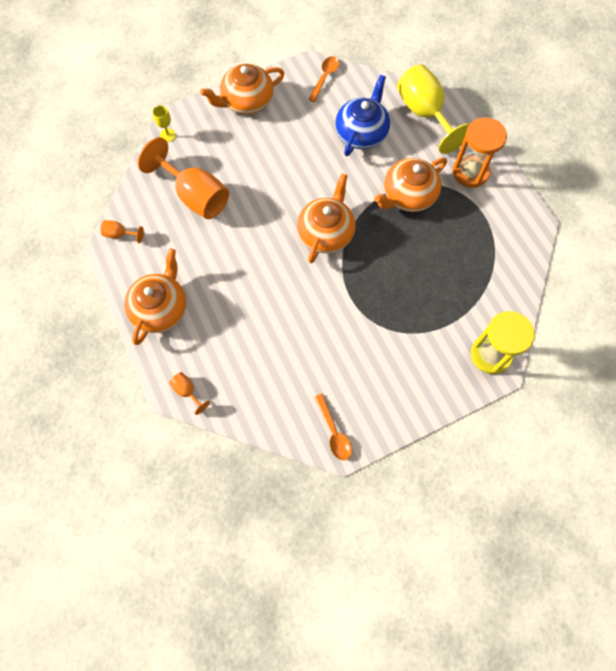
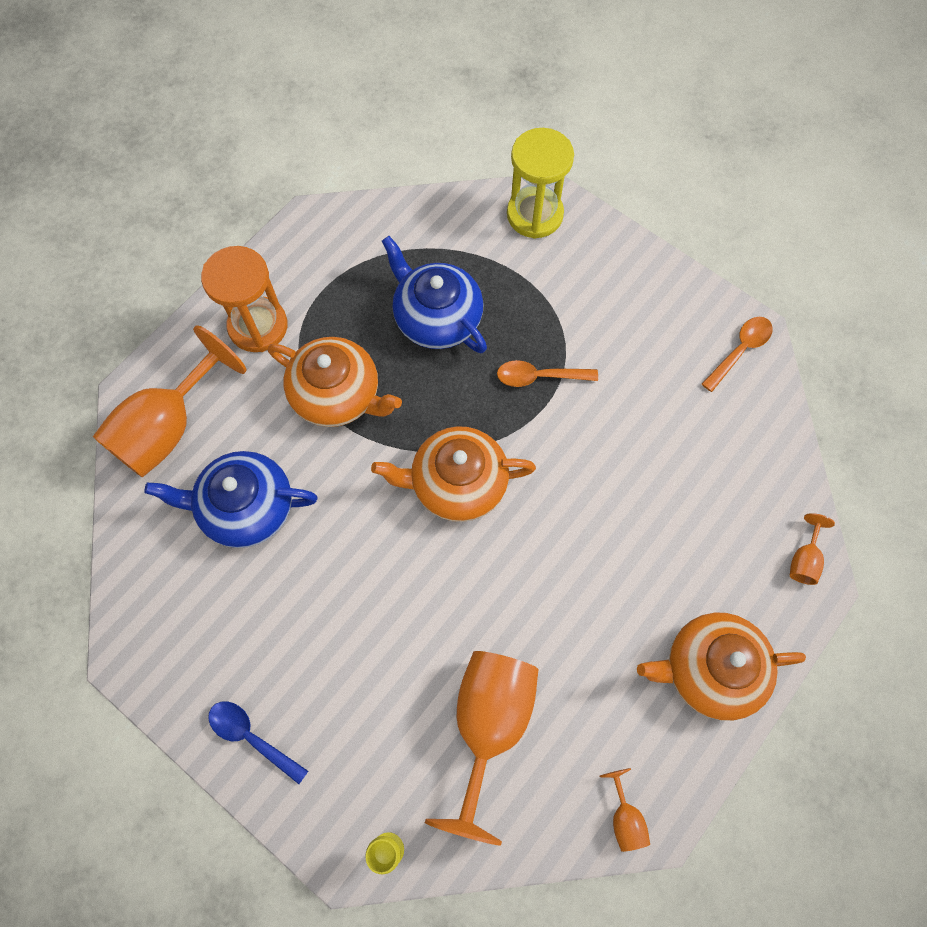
camera: 115 degrees left, 0 degrees up
orange teapot [200,64,284,114] -> blue spoon [208,701,308,784]
orange spoon [308,56,339,102] -> orange spoon moved to [497,360,598,387]
yellow goblet [397,64,470,154] -> orange goblet [93,325,247,478]
none -> blue teapot [382,236,487,353]

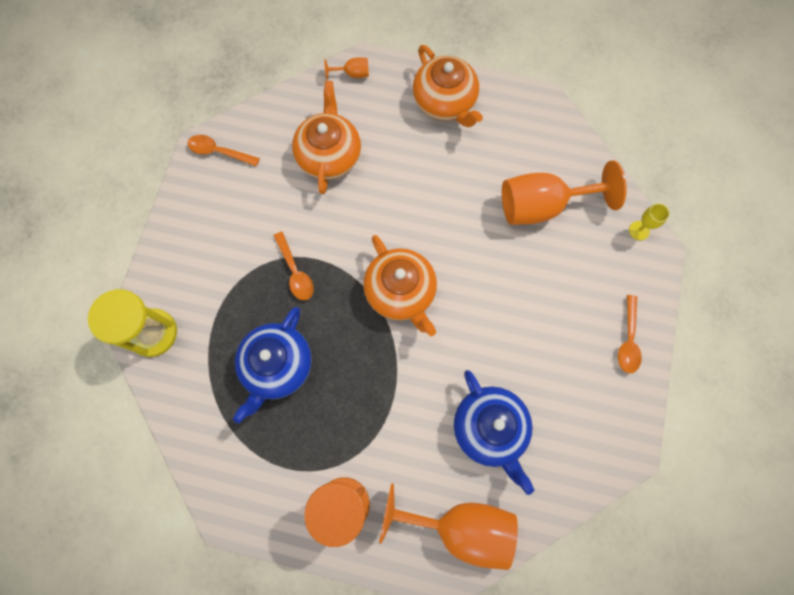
camera: 115 degrees left, 5 degrees up
blue spoon [208,701,308,784] -> orange spoon [618,295,642,373]
orange teapot [268,337,402,427] -> orange teapot moved to [292,81,361,194]
orange goblet [599,768,650,852] -> none

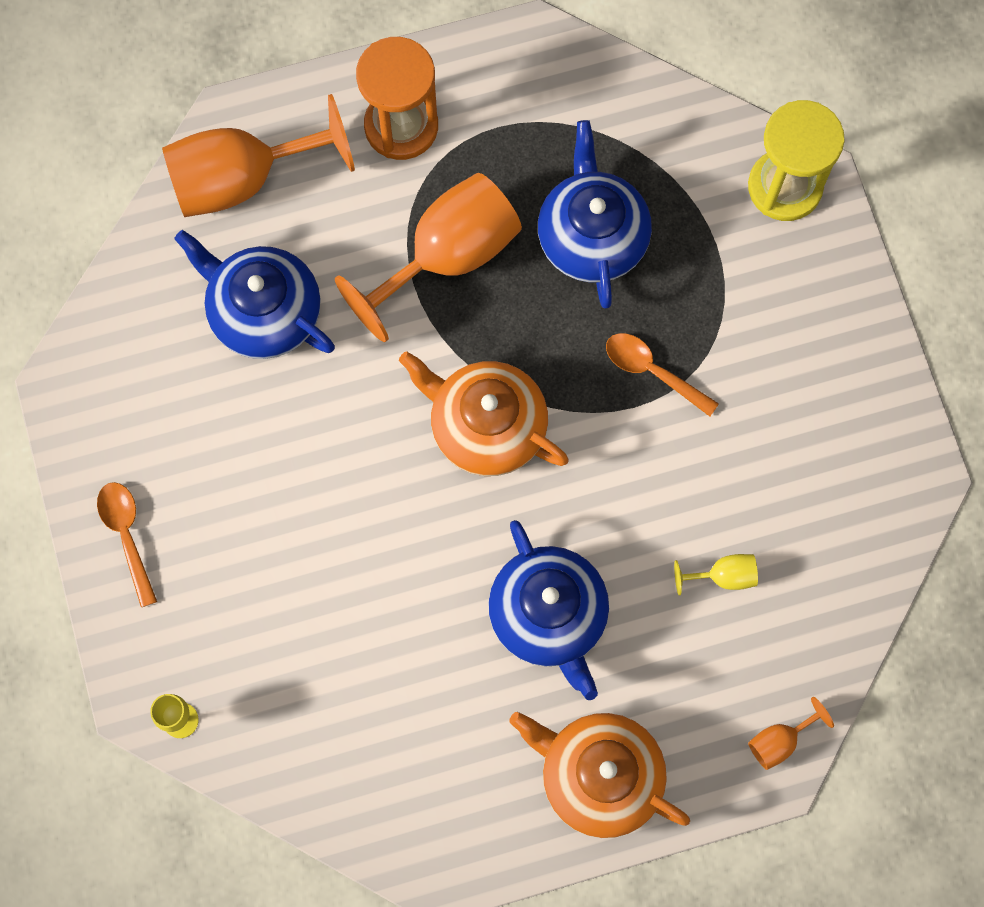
camera: 150 degrees right, 0 degrees up
orange spoon [187,135,260,166] -> none
orange teapot [292,81,361,194] -> yellow goblet [674,554,758,596]
orange goblet [502,160,627,225] -> orange goblet moved to [335,173,522,342]
none -> blue teapot [488,520,609,700]

